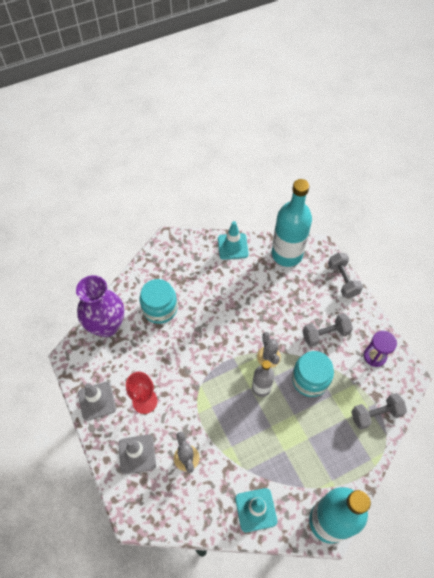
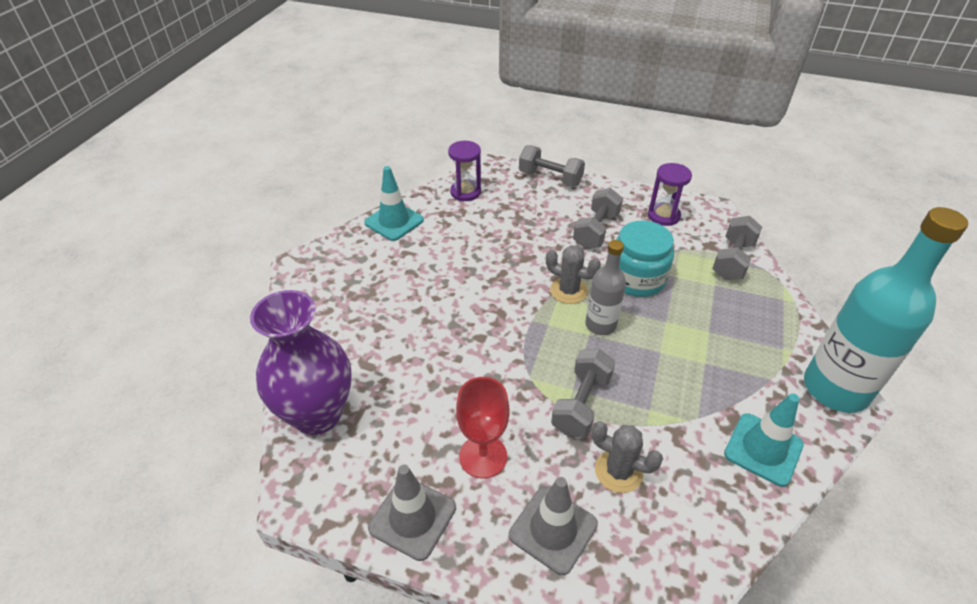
camera: 45 degrees left, 15 degrees down
turquoise jar [140,279,177,324] -> none
turquoise bottle [272,179,312,267] -> purple hourglass [448,141,481,201]
none -> grey dumbbell [551,349,615,437]

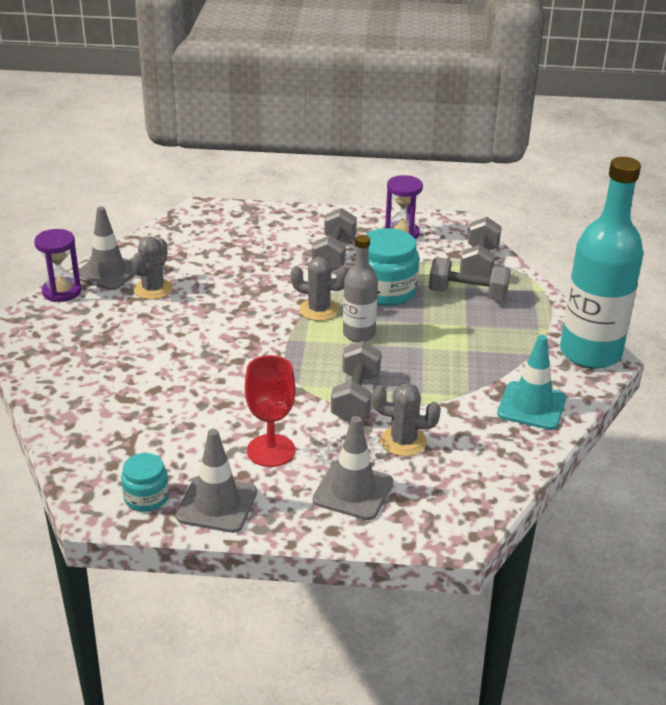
camera: 15 degrees left, 10 degrees down
purple vase [250,290,352,435] -> none
turquoise traffic cone [364,166,424,241] -> grey traffic cone [78,207,136,290]
purple hourglass [448,141,481,201] -> purple hourglass moved to [34,229,81,302]
grey dumbbell [519,145,585,187] -> grey dumbbell moved to [429,257,511,301]
none -> turquoise jar [121,453,169,512]
none -> grey cactus [132,237,173,300]

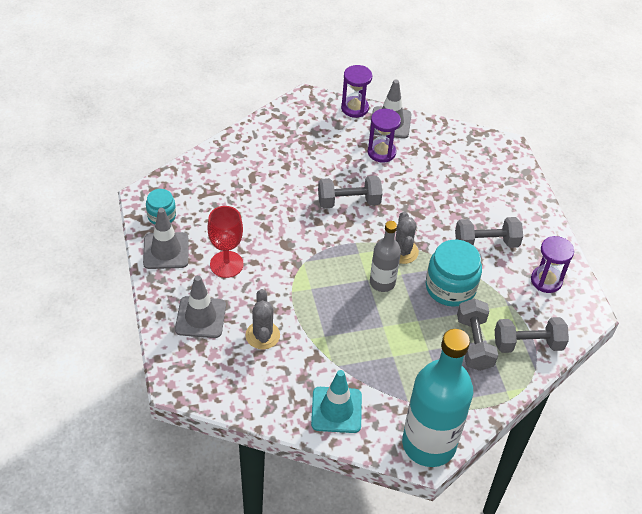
camera: 70 degrees right, 15 degrees up
grey cactus [132,237,173,300] -> purple hourglass [368,109,401,163]
grey dumbbell [331,341,381,423] -> grey dumbbell moved to [318,175,382,208]

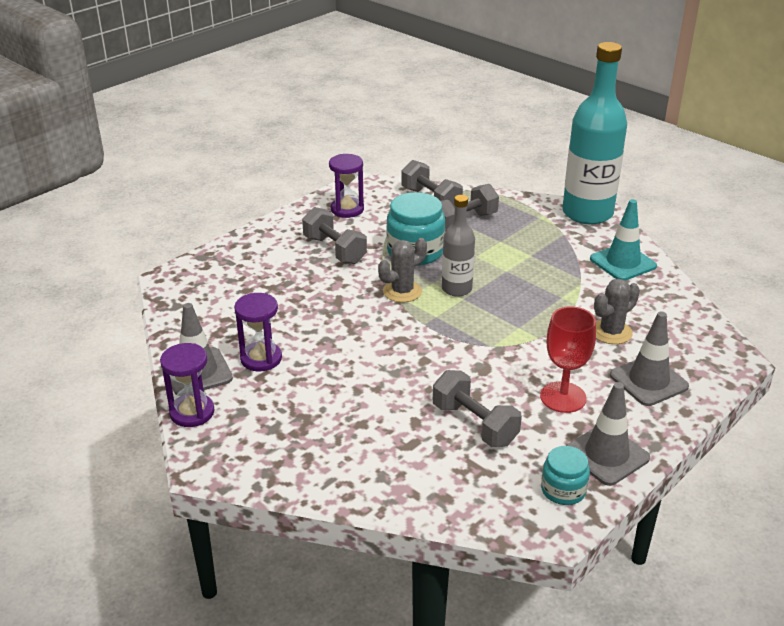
camera: 120 degrees left, 15 degrees down
grey dumbbell [318,175,382,208] -> grey dumbbell moved to [433,370,522,447]

